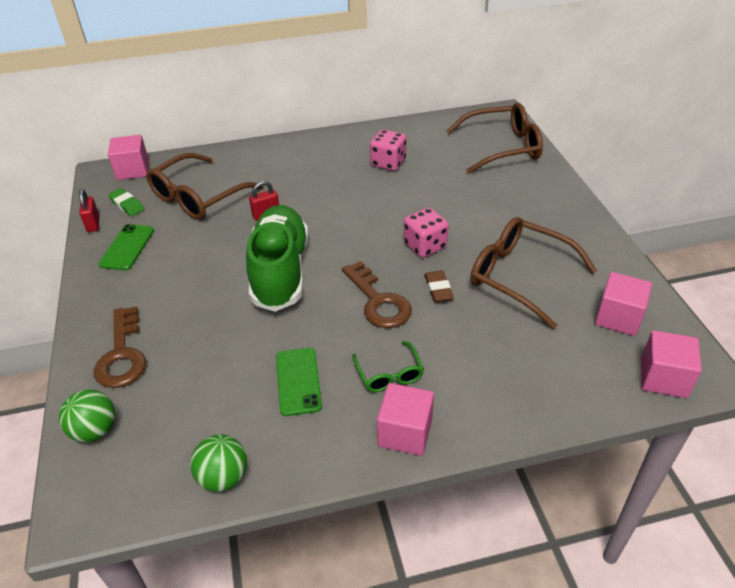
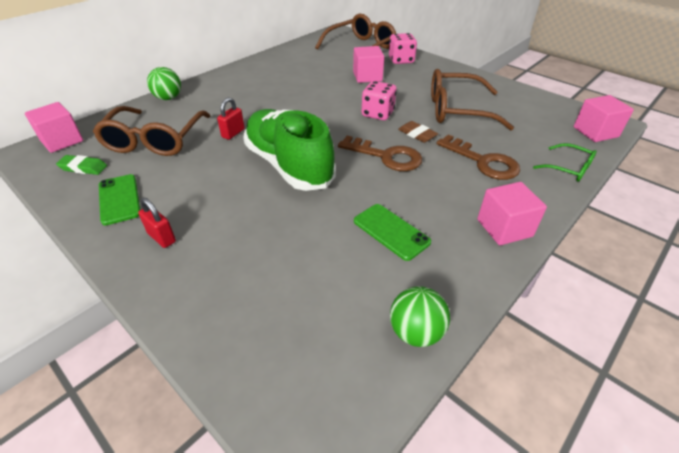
camera: 35 degrees left, 0 degrees up
green ball [59,389,115,442] -> green ball moved to [147,67,181,100]
red padlock [79,189,99,232] -> red padlock moved to [138,198,176,248]
brown key [94,306,146,388] -> brown key moved to [436,135,520,180]
green glasses [352,341,424,392] -> green glasses moved to [533,143,597,182]
pink dice [370,130,406,171] -> pink dice moved to [389,33,417,64]
pink cube [595,272,652,336] -> pink cube moved to [353,46,384,83]

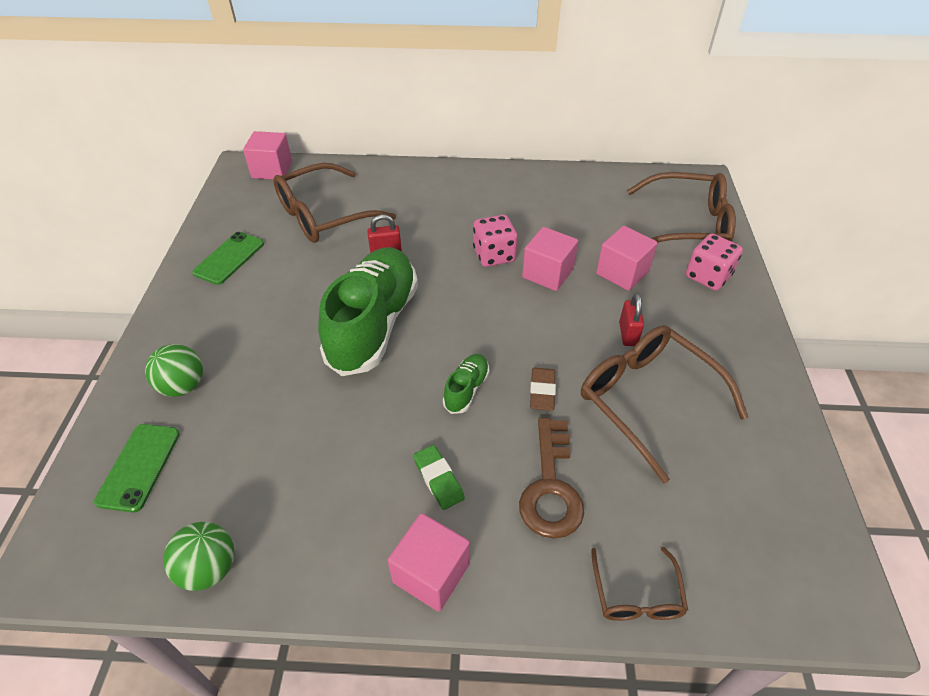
camera: 50 degrees right, 5 degrees up
green eraser [56,155,107,175] -> green eraser moved to [413,445,465,510]
red padlock [138,198,176,248] -> red padlock moved to [619,293,644,346]
green ball [147,67,181,100] -> green ball moved to [145,344,203,397]
brown key [338,136,422,171] -> green shoe [443,354,490,414]
green phone [354,204,431,261] -> green phone moved to [94,424,180,513]
pink dice [362,81,397,120] -> pink dice moved to [473,215,518,267]
green glasses [533,143,597,182] -> brown glasses [591,547,688,621]
pink cube [574,95,634,142] -> pink cube moved to [522,227,578,291]

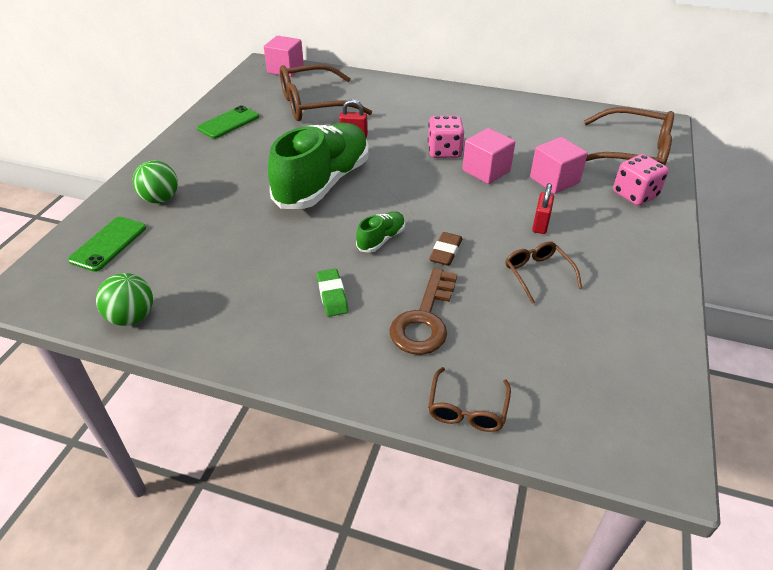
camera: 15 degrees right, 5 degrees down
pink cube [388,513,470,612] -> none
brown glasses [581,325,749,483] -> brown glasses [505,241,582,304], size x0.51

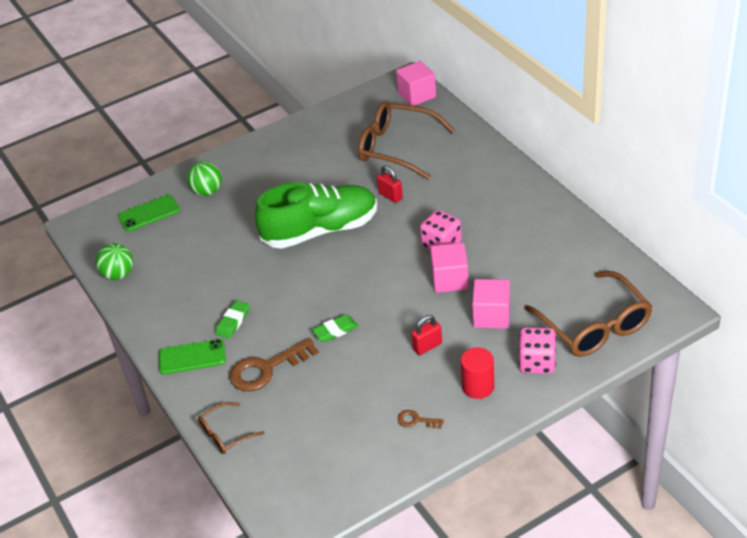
camera: 45 degrees right, 0 degrees up
green phone [197,105,259,139] -> green phone moved to [159,339,226,375]
green shoe [356,211,405,253] -> none
brown eraser [429,232,462,266] -> green eraser [312,314,358,342]
brown glasses [505,241,582,304] -> none
none -> brown key [398,410,444,429]
none -> red cylinder [461,347,494,399]

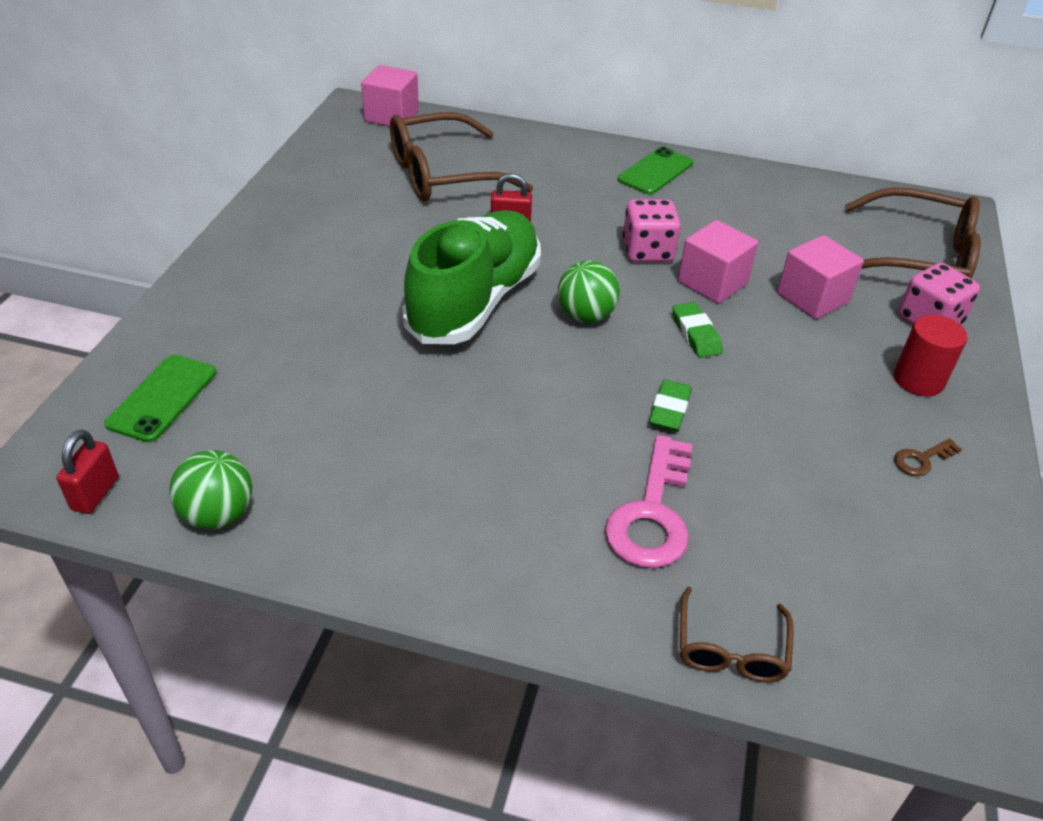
camera: 50 degrees left, 0 degrees up
green phone [159,339,226,375] -> green phone moved to [618,147,693,195]
green ball [187,161,222,196] -> green ball moved to [558,260,620,323]
green eraser [216,300,250,339] -> green eraser moved to [672,302,723,358]
brown key [230,338,319,391] -> pink key [605,435,692,568]
red padlock [411,315,442,355] -> red padlock moved to [57,430,118,514]

